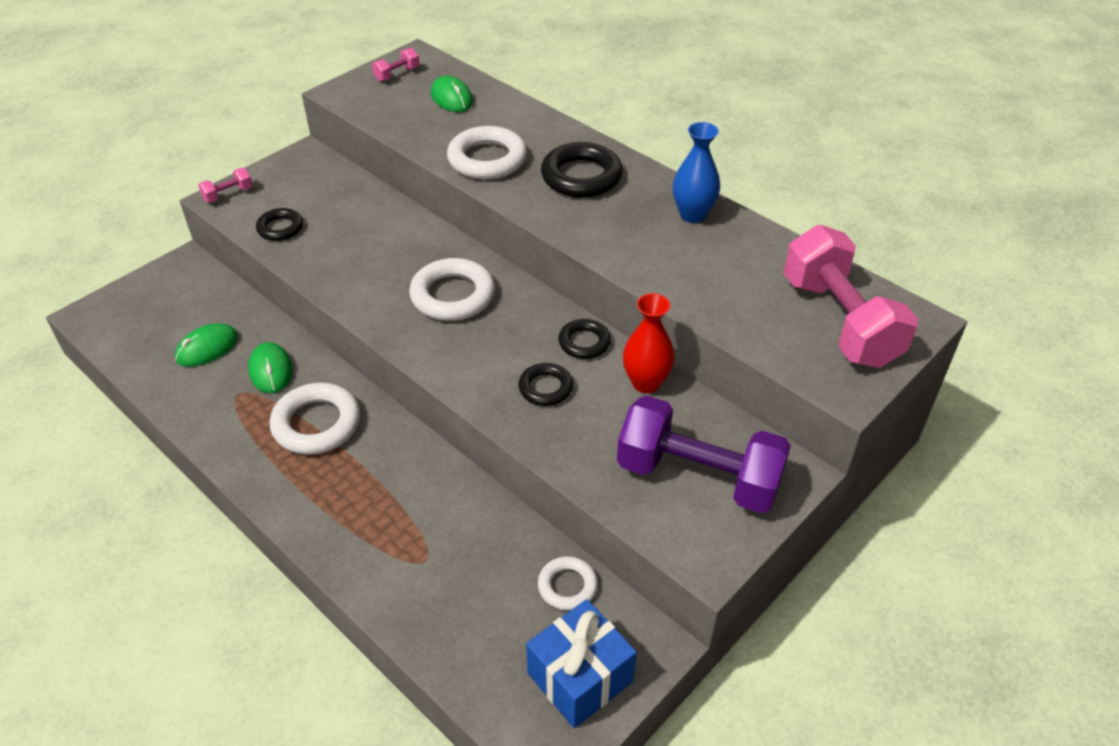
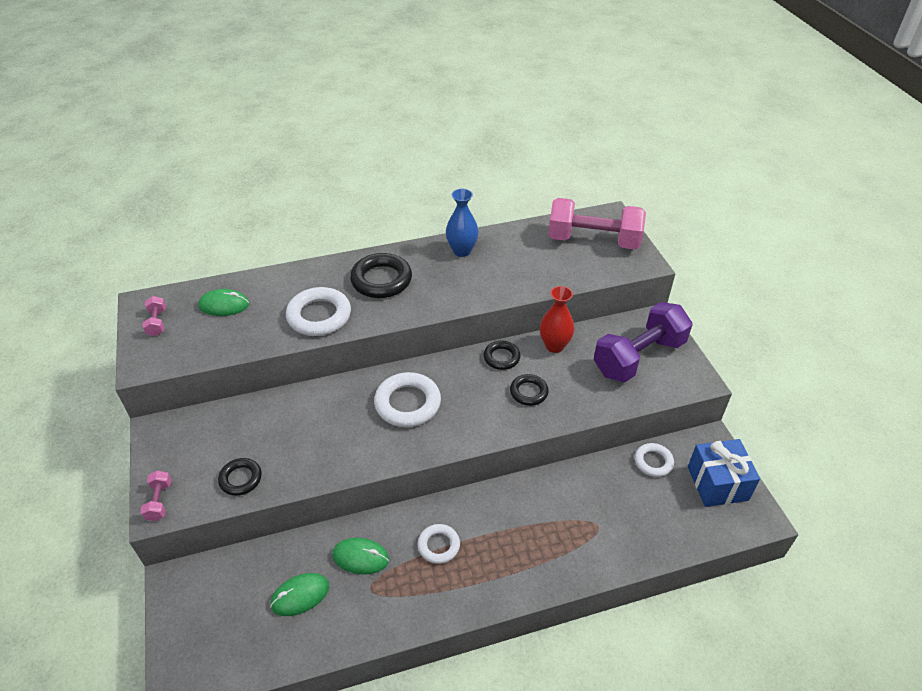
camera: 60 degrees left, 0 degrees up
green mouse [175,323,238,367] -> green mouse turned 75 degrees clockwise [270,573,329,616]
white ring [270,383,360,455] -> white ring [418,524,460,564], size x0.59

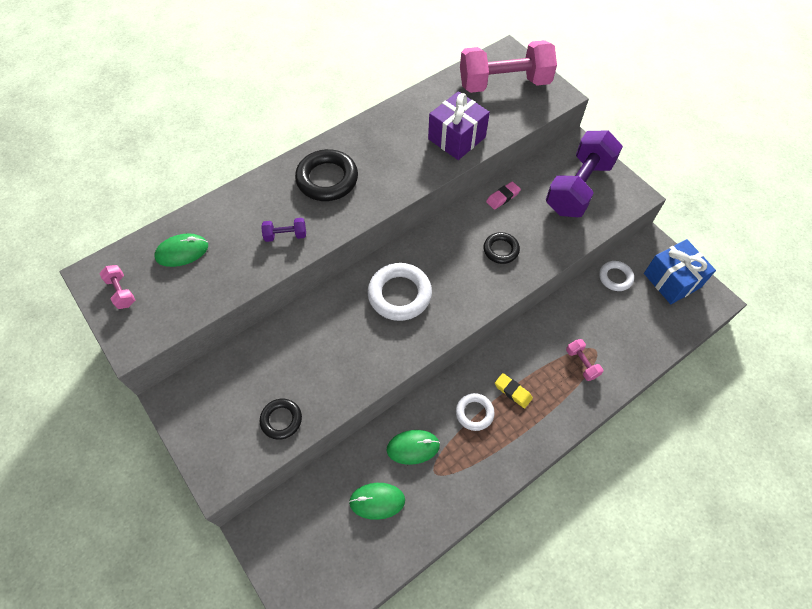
camera: 20 degrees left, 15 degrees up
pink dumbbell [140,470,171,521] -> pink dumbbell moved to [566,339,603,381]
green mouse [270,573,329,616] -> green mouse turned 45 degrees clockwise [349,483,405,520]
white ring [286,287,351,336] -> purple dumbbell [261,218,306,242]
blue vase [446,189,479,257] -> none
black ring [483,341,520,370] -> none
red vase [540,286,574,353] -> pink eraser [486,182,521,210]
none -> purple gift [428,91,490,160]
none -> yellow eraser [495,373,533,408]

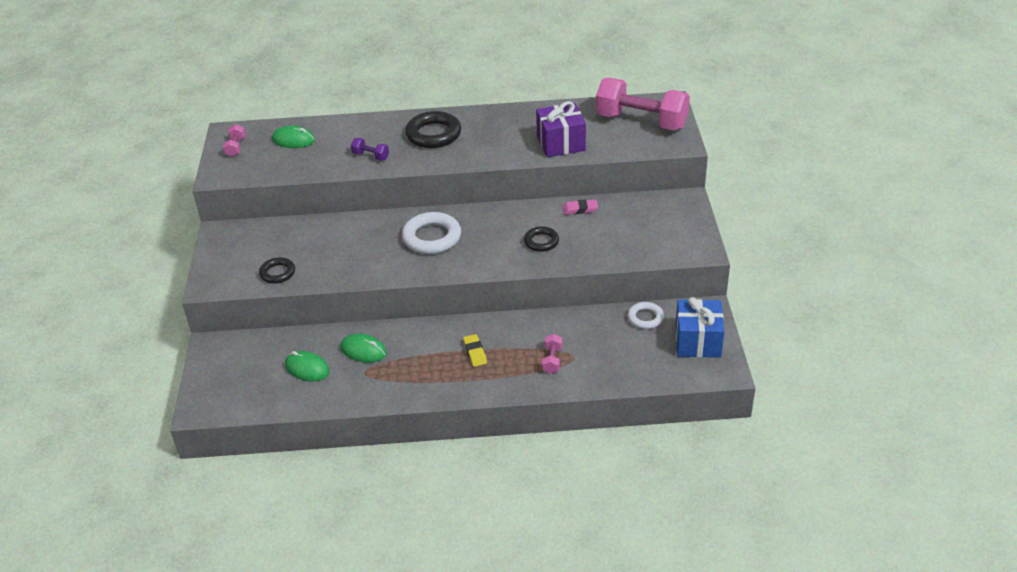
camera: 35 degrees right, 20 degrees down
white ring [456,393,495,431] -> none
purple dumbbell [546,130,623,217] -> none

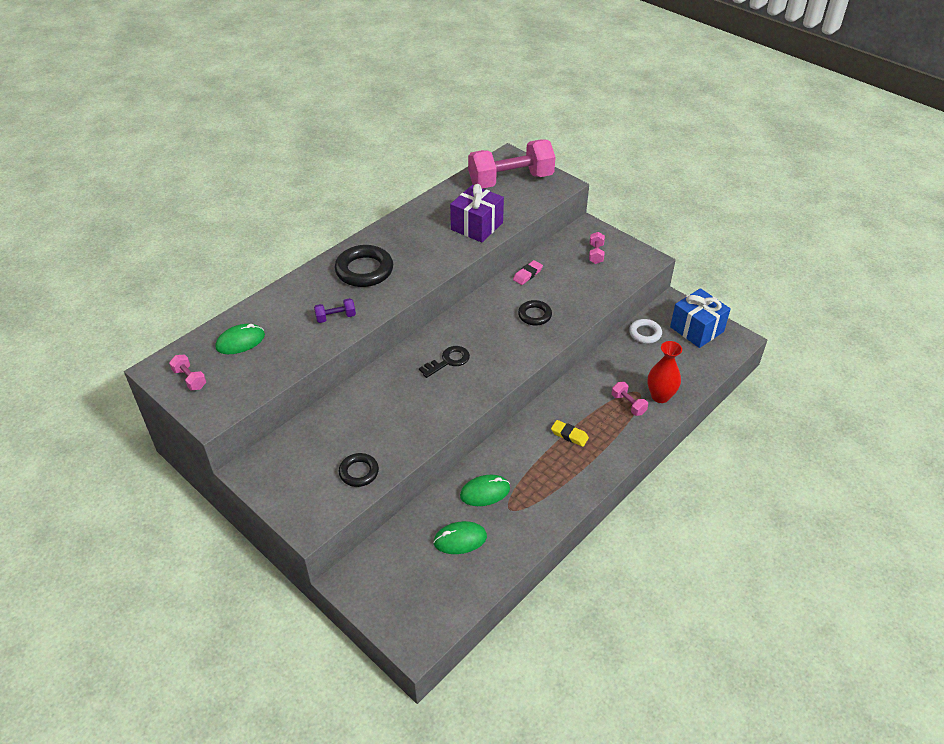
camera: 45 degrees left, 5 degrees up
white ring [402,212,461,254] -> black key [419,346,470,378]
none -> pink dumbbell [589,232,605,264]
none -> red vase [647,341,682,403]

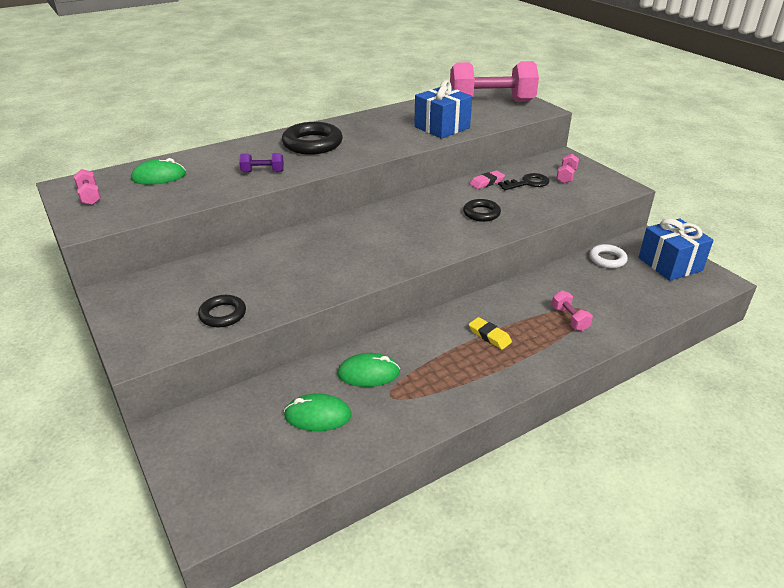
camera: 15 degrees right, 10 degrees down
black key [419,346,470,378] -> black key moved to [498,173,549,190]
purple gift [450,184,504,243] -> blue gift [414,80,472,139]
red vase [647,341,682,403] -> none

